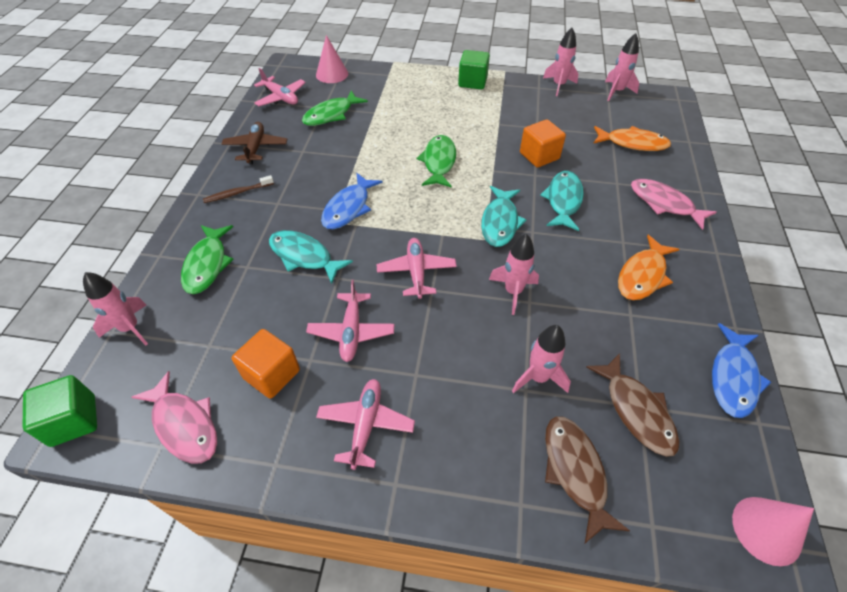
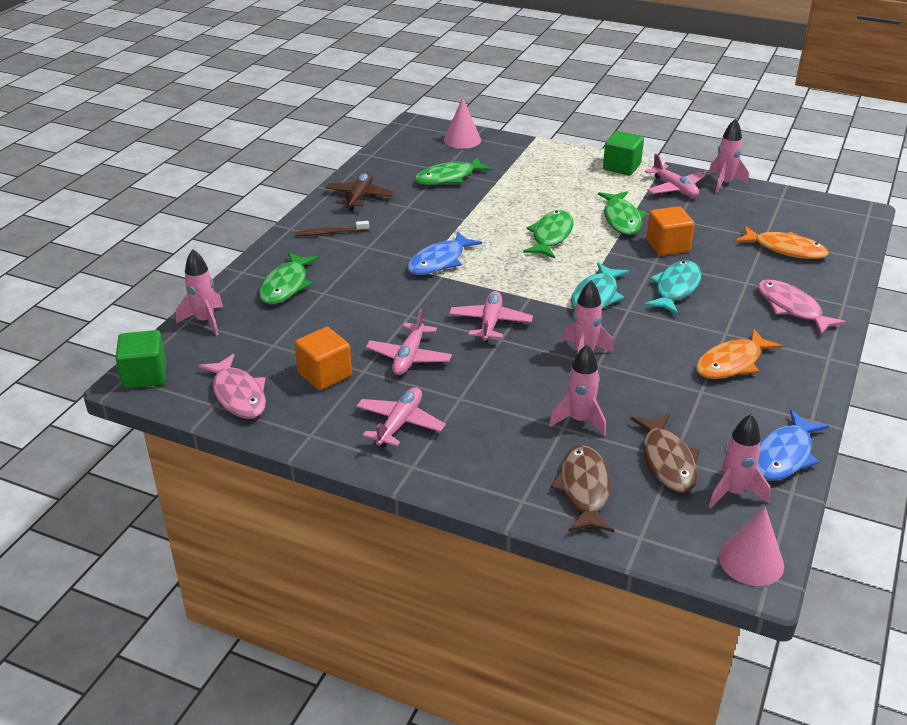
camera: 15 degrees right, 15 degrees down
pink plane [254,68,306,106] -> pink plane moved to [645,153,705,197]
turquoise fish [269,230,353,284] -> none
pink rocket [605,33,639,101] -> pink rocket moved to [709,414,770,508]
none -> green fish [598,191,646,235]

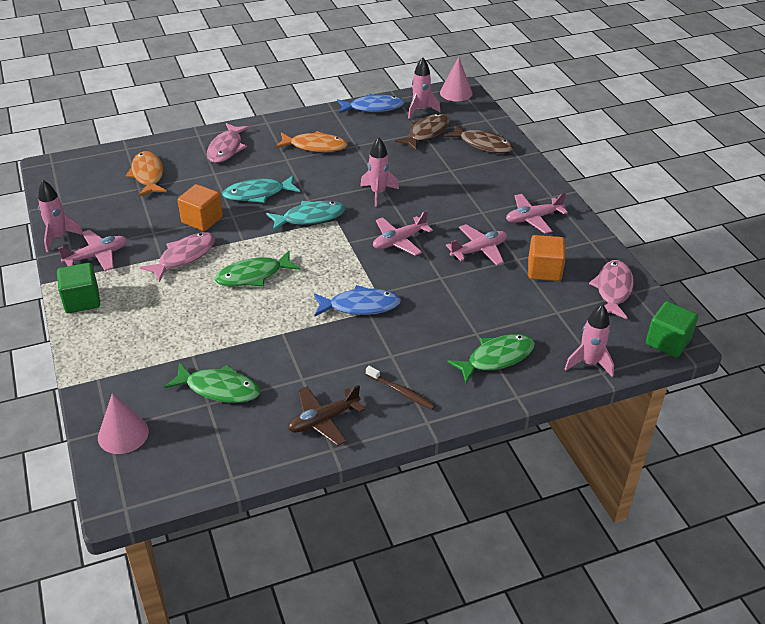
camera: 135 degrees left, 5 degrees up
pink rocket [549,345,606,437] -> none
brown fish [550,445,614,532] -> brown fish turned 105 degrees counterclockwise [444,124,514,153]
green fish [598,191,646,235] -> pink fish [140,232,215,282]
pink plane [645,153,705,197] -> pink plane turned 45 degrees clockwise [58,230,127,271]

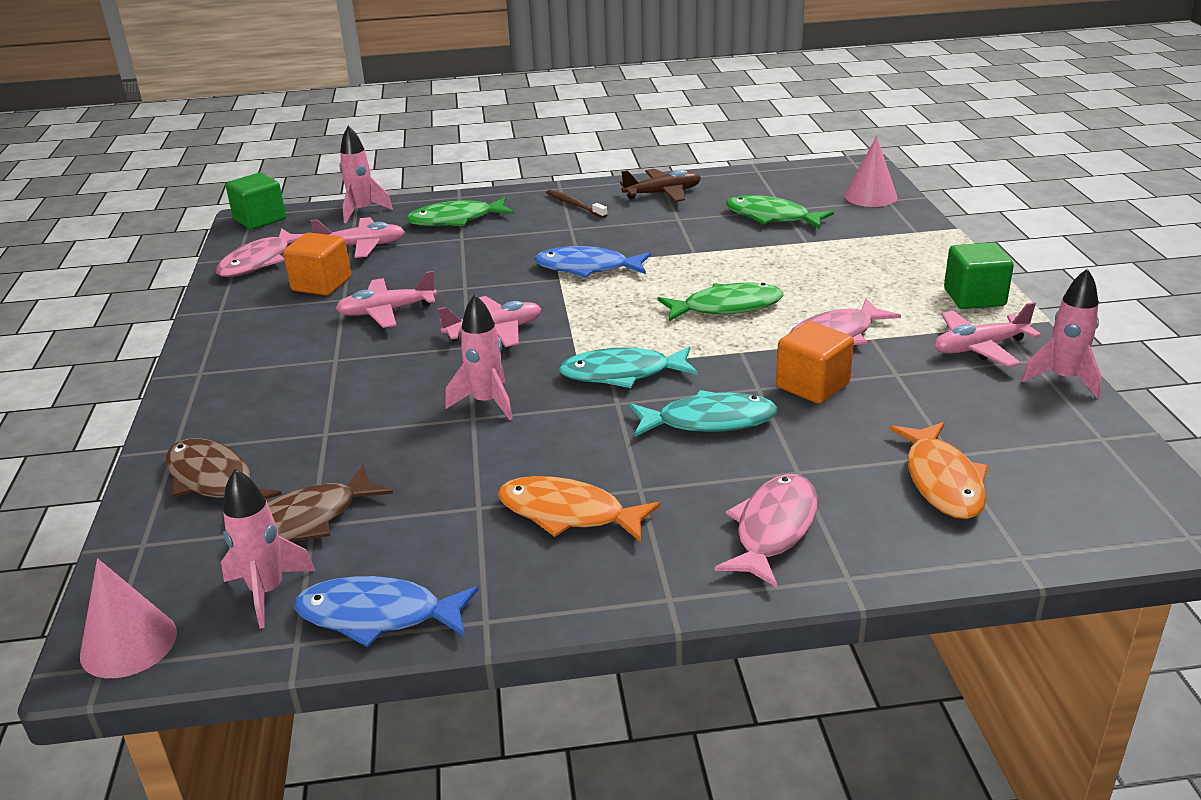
camera: 165 degrees left, 10 degrees down
pink plane [506,193,568,234] -> pink plane moved to [311,217,405,258]

